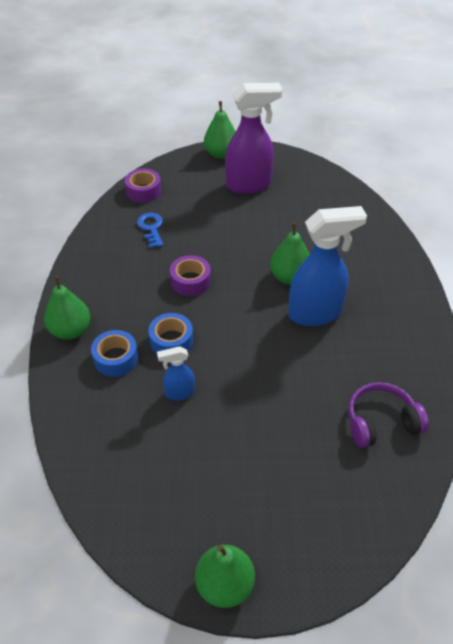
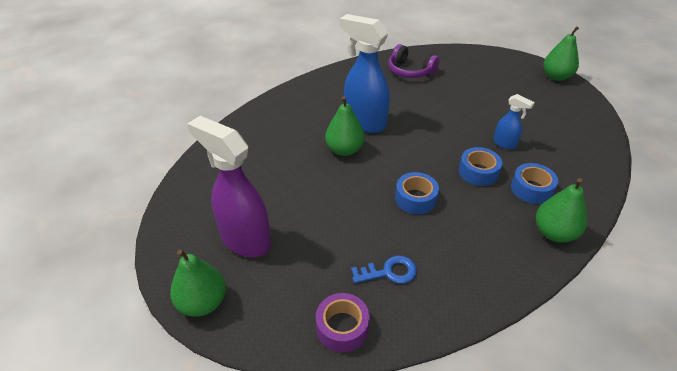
camera: 130 degrees left, 5 degrees down
blue key [137,213,163,248] -> blue key turned 135 degrees counterclockwise [351,255,417,284]
purple tape [170,255,211,296] -> blue tape [395,172,439,214]

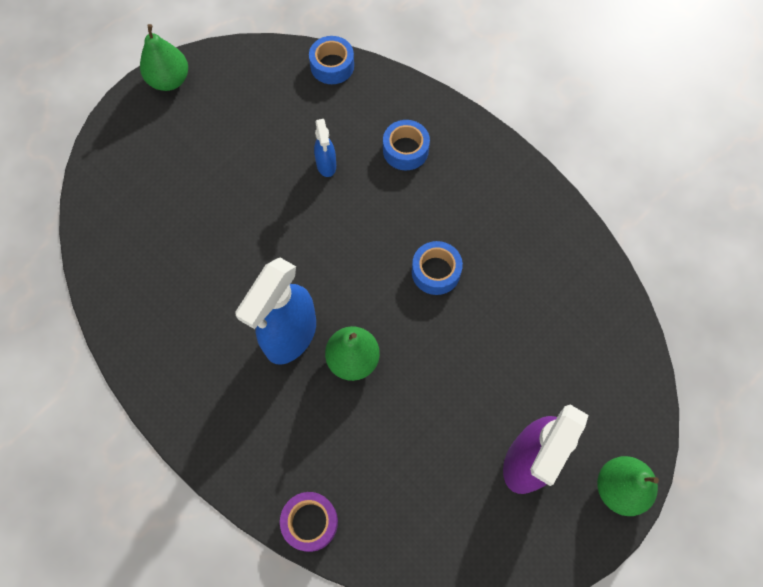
camera: 95 degrees left, 25 degrees up
purple tape [316,293,370,352] -> purple tape moved to [280,492,338,552]
blue key [351,255,417,284] -> none
purple headphones [388,44,439,78] -> none
blue tape [459,147,502,186] -> blue tape moved to [309,36,354,84]
blue spray bottle [493,94,535,149] -> blue spray bottle turned 135 degrees clockwise [314,119,336,177]
green pear [536,178,587,242] -> none

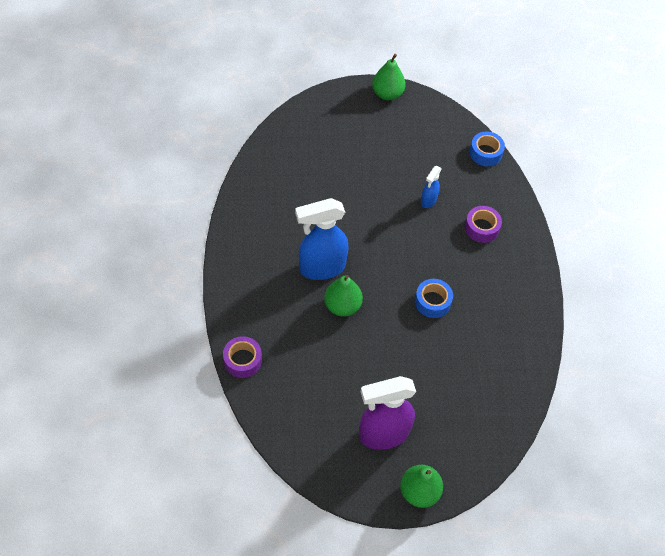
camera: 40 degrees right, 10 degrees down
blue tape [383,120,430,170] -> purple tape [465,206,502,243]

